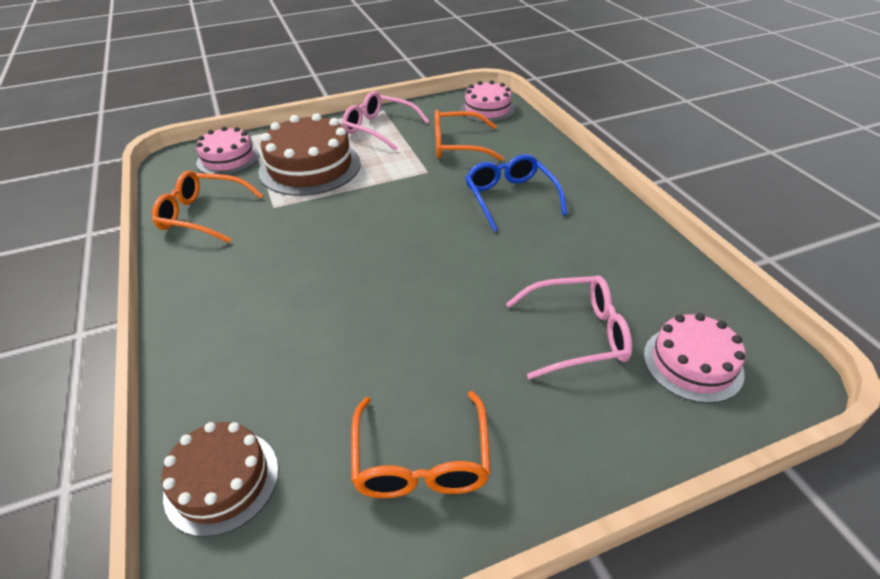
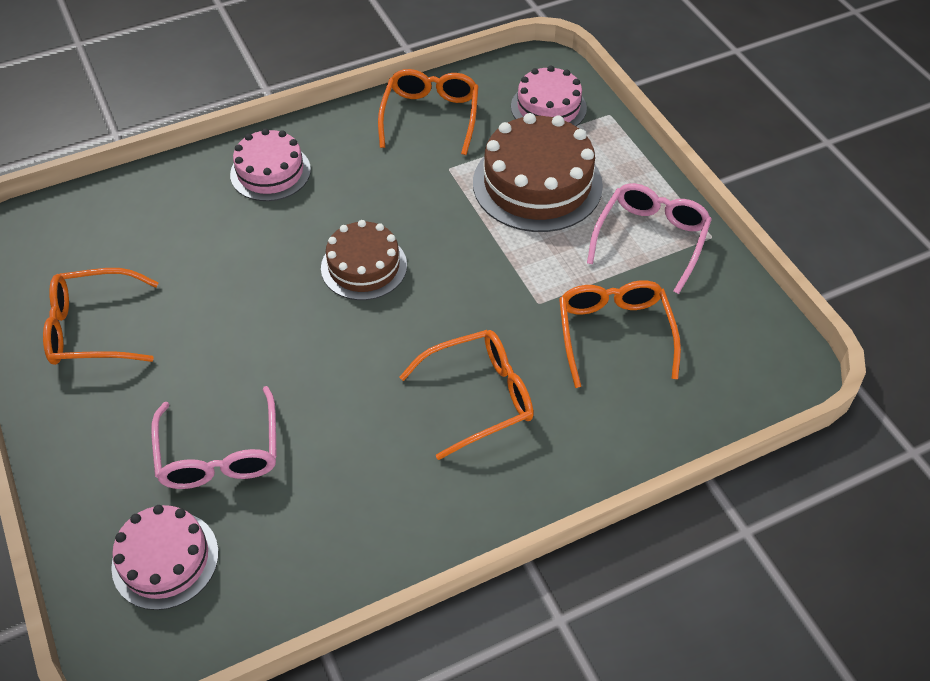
camera: 85 degrees right, 10 degrees up
brown cake [162,422,279,537] -> brown cake moved to [321,220,407,300]
pink cake [460,80,515,122] -> pink cake moved to [230,128,311,201]
blue glasses [465,154,567,232] -> orange glasses [399,330,534,460]

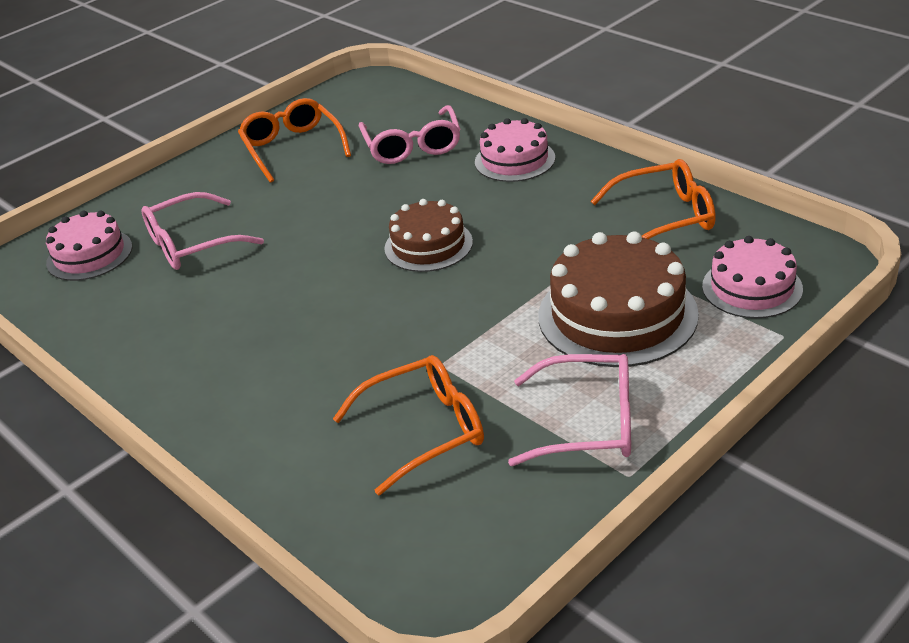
camera: 75 degrees right, 15 degrees down
orange glasses [399,330,534,460] -> none
none -> pink glasses [359,105,461,164]

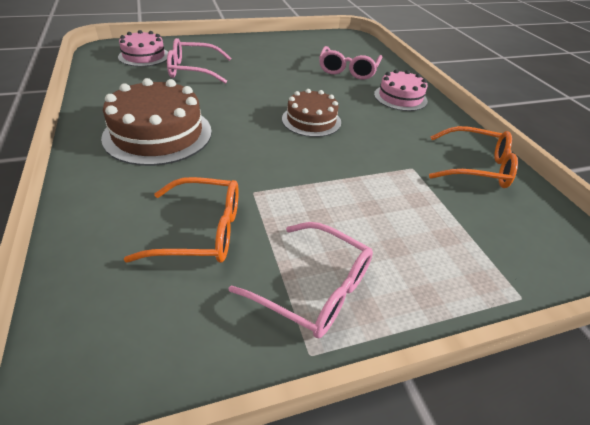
camera: 20 degrees right, 5 degrees up
orange glasses [238,98,351,183] -> none
brown cake [538,232,699,367] -> brown cake moved to [101,78,212,166]
pink cake [702,236,803,318] -> none

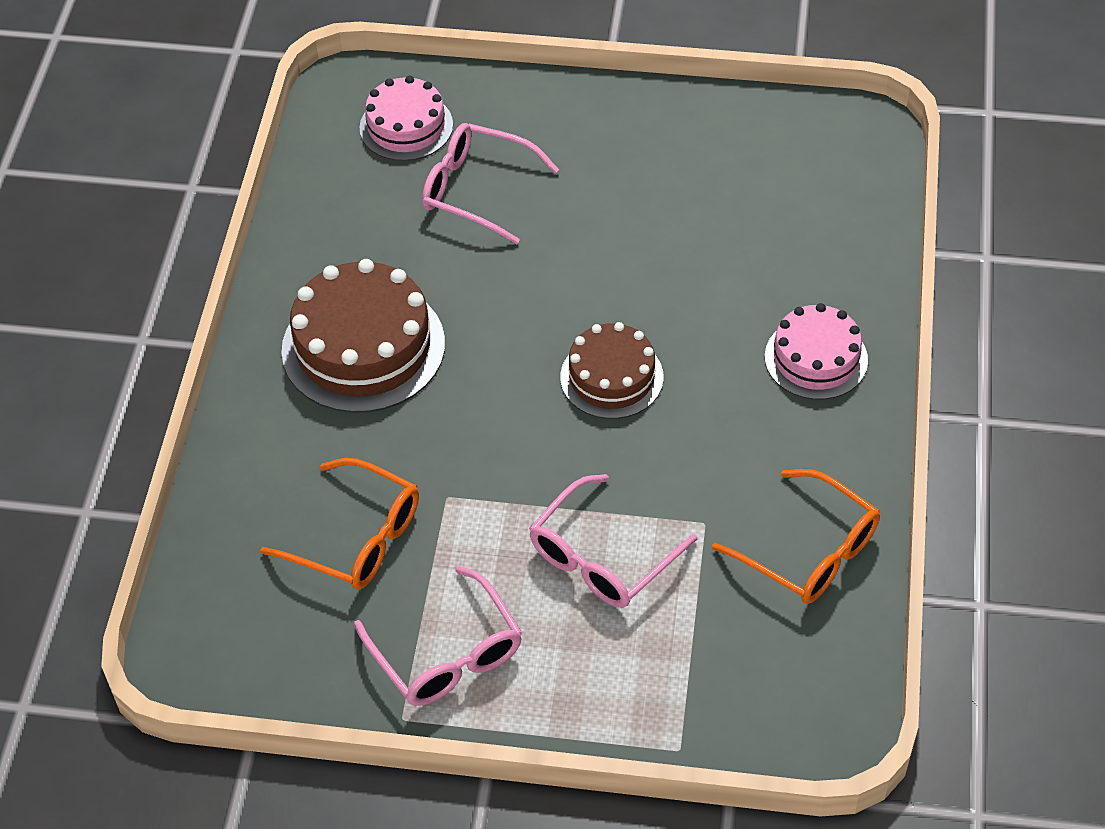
camera: 30 degrees right, 10 degrees up
pink glasses [319,46,382,80] -> pink glasses moved to [529,474,698,608]

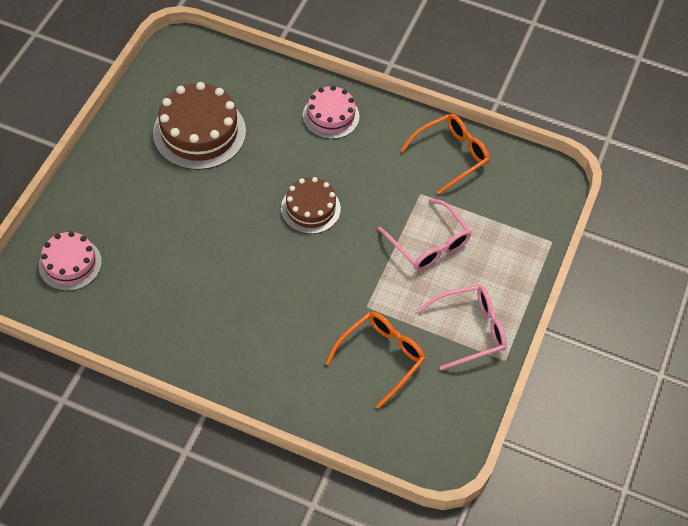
camera: 80 degrees left, 5 degrees up
brown cake [281,259,445,413] -> brown cake moved to [153,82,246,170]
pink glasses [422,123,559,244] -> none

